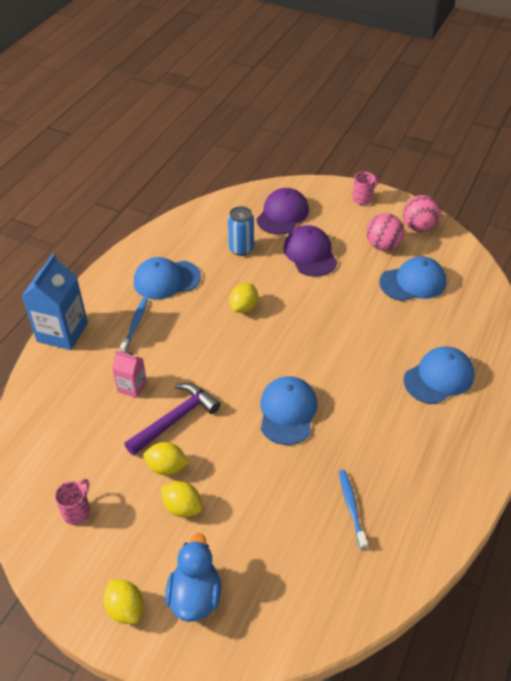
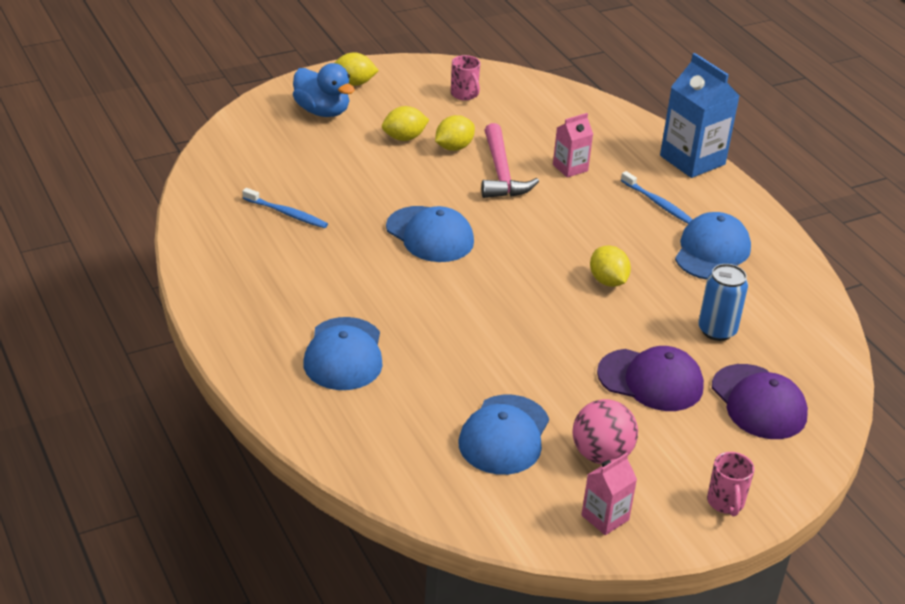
camera: 125 degrees right, 10 degrees down
purple hammer [124,383,220,456] -> pink hammer [481,123,539,198]
pink ball [403,195,440,232] -> pink carton [581,453,637,535]

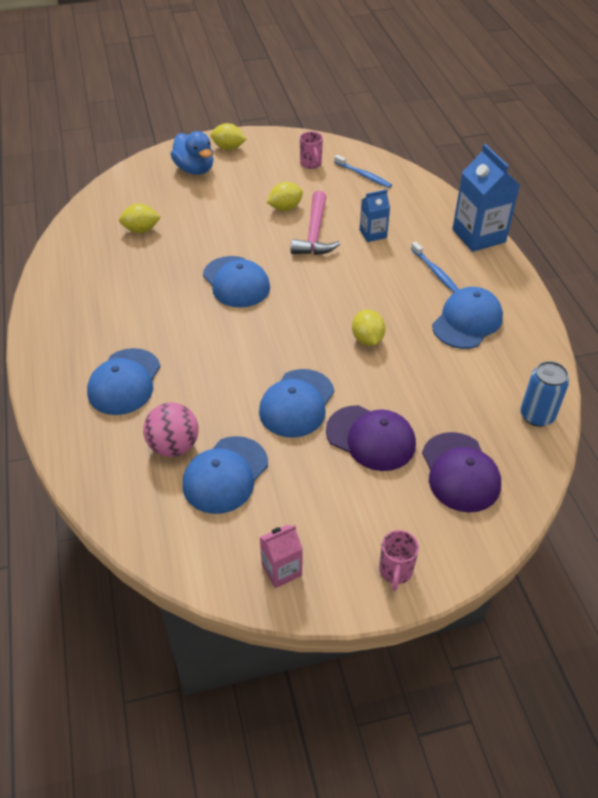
camera: 15 degrees right, 10 degrees up
blue toothbrush [242,188,328,228] -> blue toothbrush moved to [334,155,392,188]
yellow lemon [382,106,429,141] -> yellow lemon moved to [119,204,161,233]
pink carton [553,113,593,178] -> blue carton [360,189,390,242]
pink ball [572,399,638,464] -> pink ball moved to [143,402,199,457]
blue can [698,264,748,341] -> blue can moved to [520,361,569,427]
none -> blue cap [259,369,334,438]

